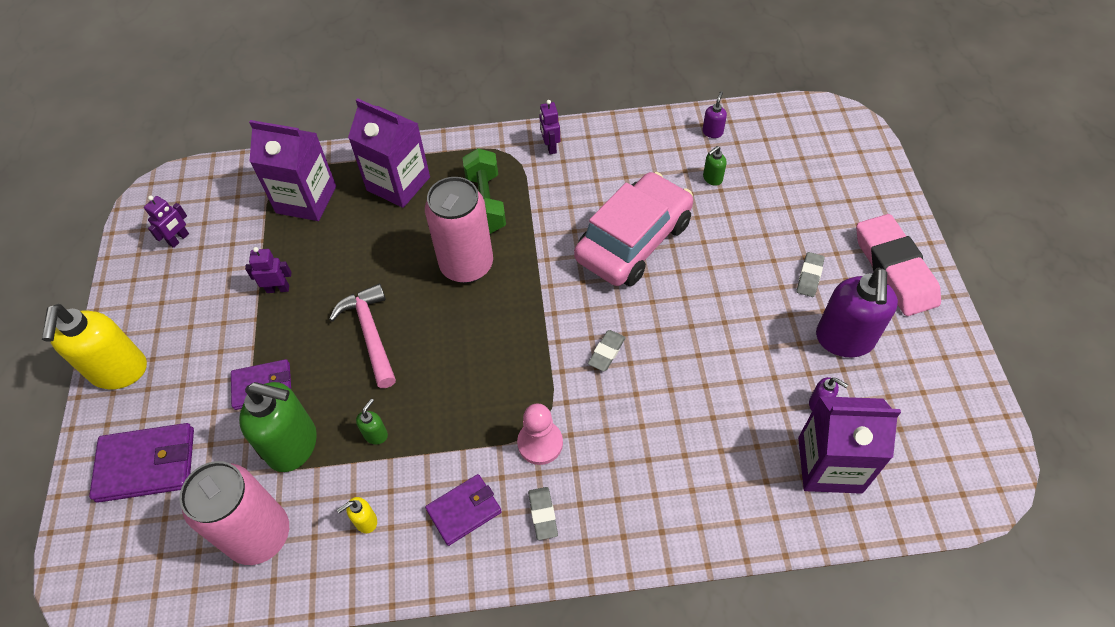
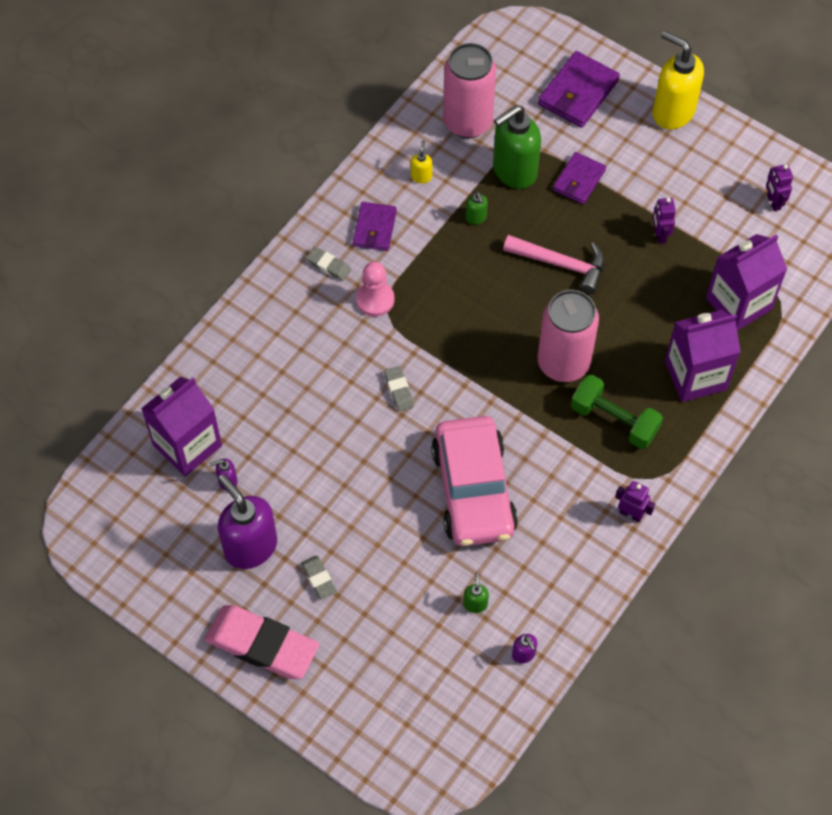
camera: 130 degrees right, 5 degrees up
purple robot [245,247,292,293] -> purple robot turned 135 degrees clockwise [653,198,676,244]

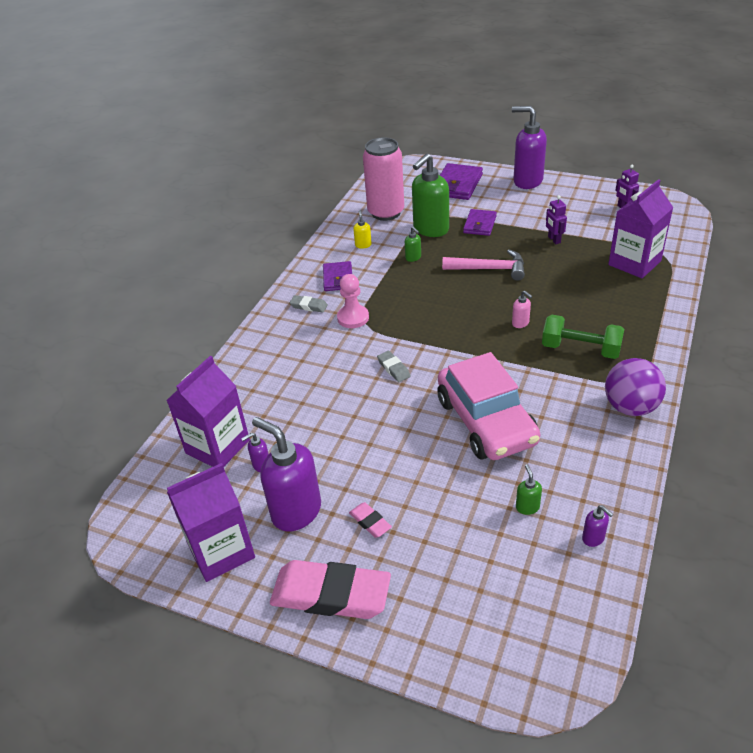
camera: 10 degrees left, 20 degrees down
grey eraser [301,555,337,600] -> pink eraser [349,502,392,538]
pink can [537,290,599,382] -> pink soap dispenser [512,291,532,328]
purple robot [615,481,655,522] -> purple ball [605,358,666,416]
yellow soap dispenser [652,31,704,129] -> purple soap dispenser [512,106,547,189]
purple carton [665,310,741,402] -> purple carton moved to [167,463,255,582]

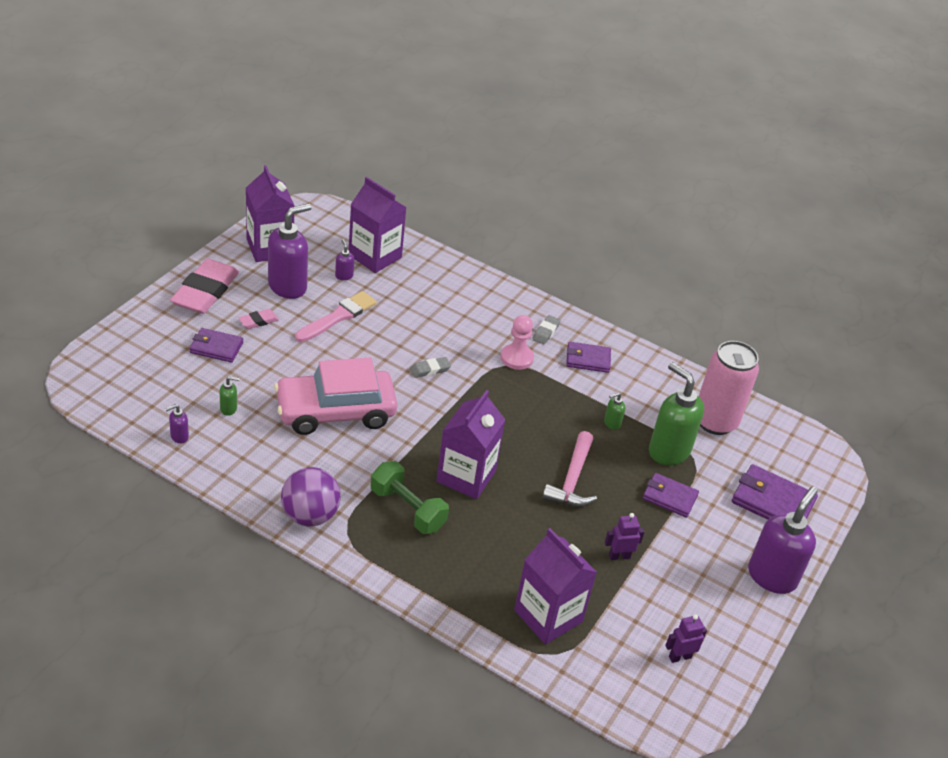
camera: 90 degrees right, 0 degrees up
yellow soap dispenser [353,210,372,249] -> none
pink soap dispenser [512,291,532,328] -> purple carton [436,390,505,499]
green dumbbell [542,315,624,359] -> green dumbbell turned 75 degrees counterclockwise [371,461,449,534]
none -> purple wallet [190,328,243,363]
none -> pink brush [295,291,377,342]

